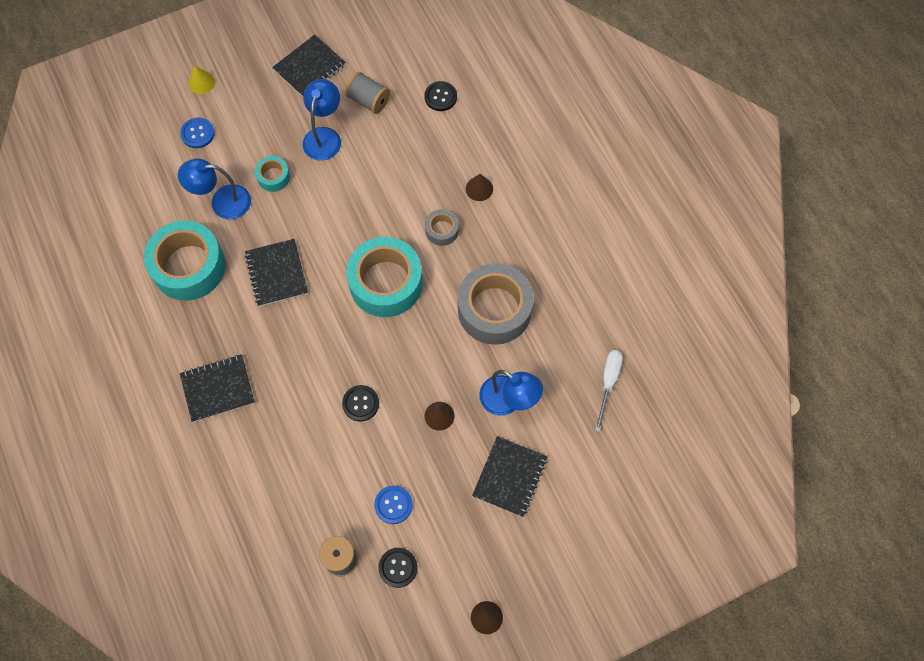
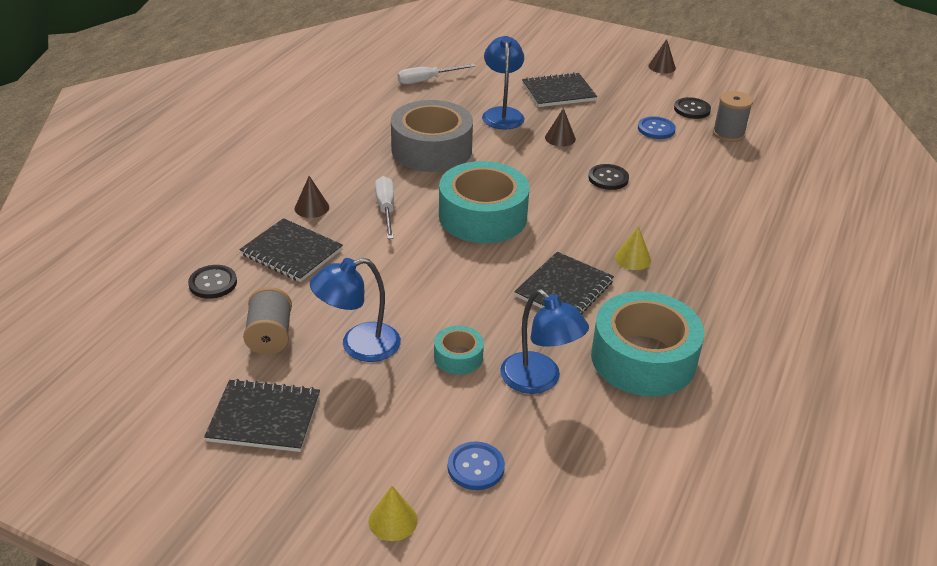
camera: 130 degrees left, 30 degrees down
black notebook [180,355,255,422] -> black notebook moved to [240,218,343,282]
grey tape [425,209,459,246] -> white screwdriver [375,176,394,239]
none -> yellow cone [615,226,651,270]

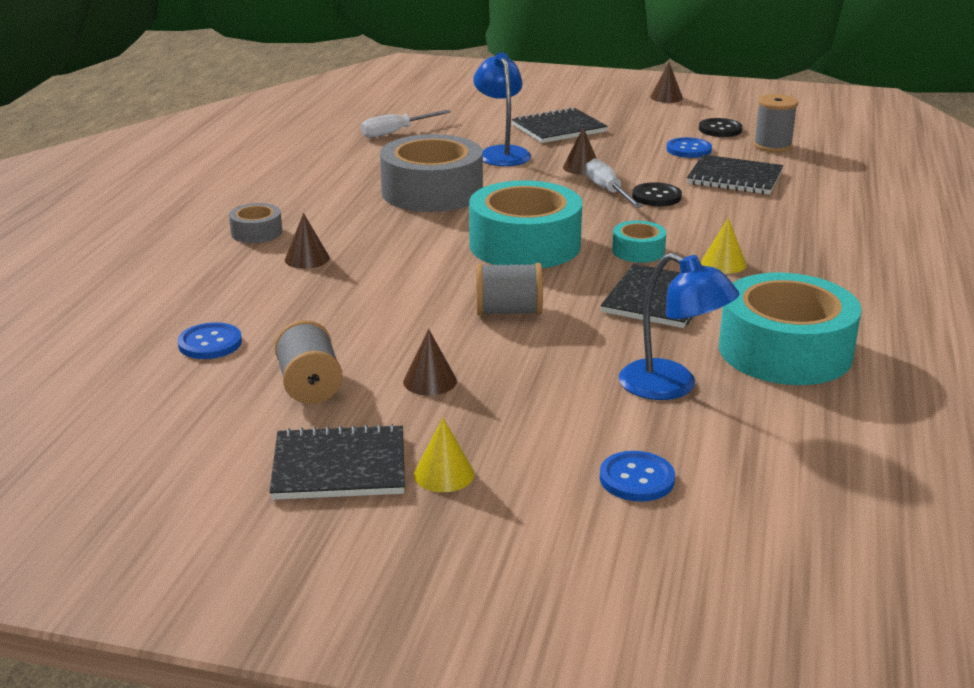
camera: 10 degrees left, 10 degrees down
black button [188,265,237,299] -> blue button [178,322,242,359]
black notebook [240,218,343,282] -> black notebook moved to [687,154,783,195]
blue lamp [310,258,401,362] -> brown cone [403,329,457,396]
yellow cone [368,486,418,541] -> yellow cone moved to [414,418,474,492]
white screwdriver [375,176,394,239] -> white screwdriver moved to [586,158,643,208]
turquoise tape [434,326,484,375] -> turquoise tape moved to [612,221,666,263]
none -> grey tape [229,203,282,243]
none -> grey spool [476,263,543,315]

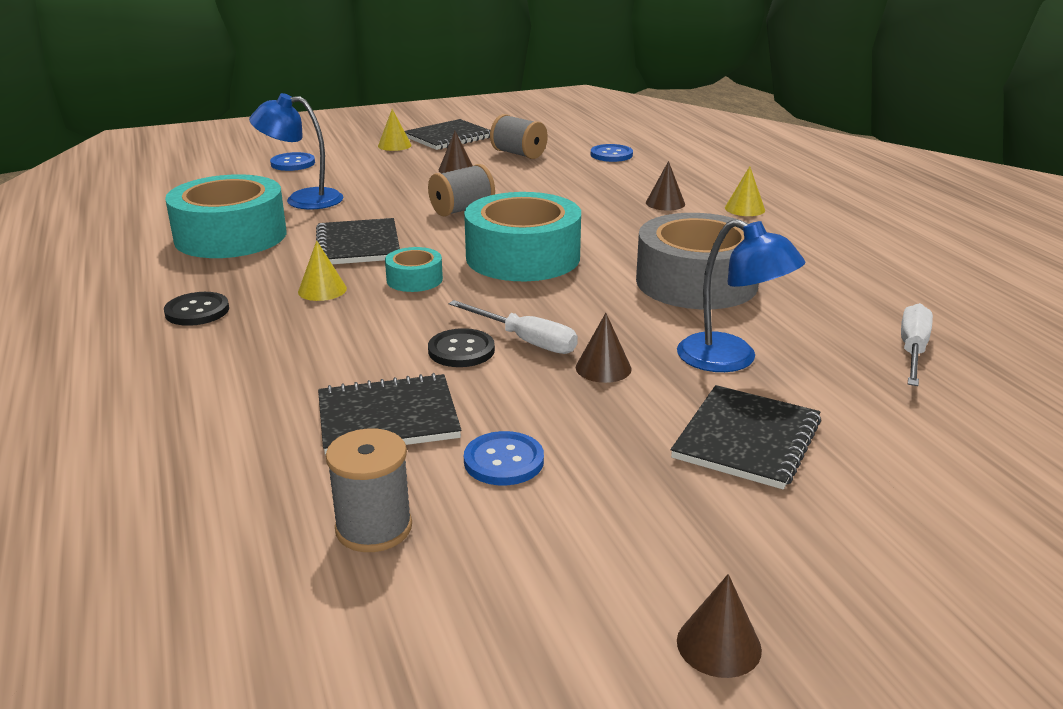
camera: 145 degrees right, 0 degrees up
grey tape [229,203,282,243] -> yellow cone [725,166,765,216]
black button [699,118,743,137] -> black button moved to [164,292,229,326]

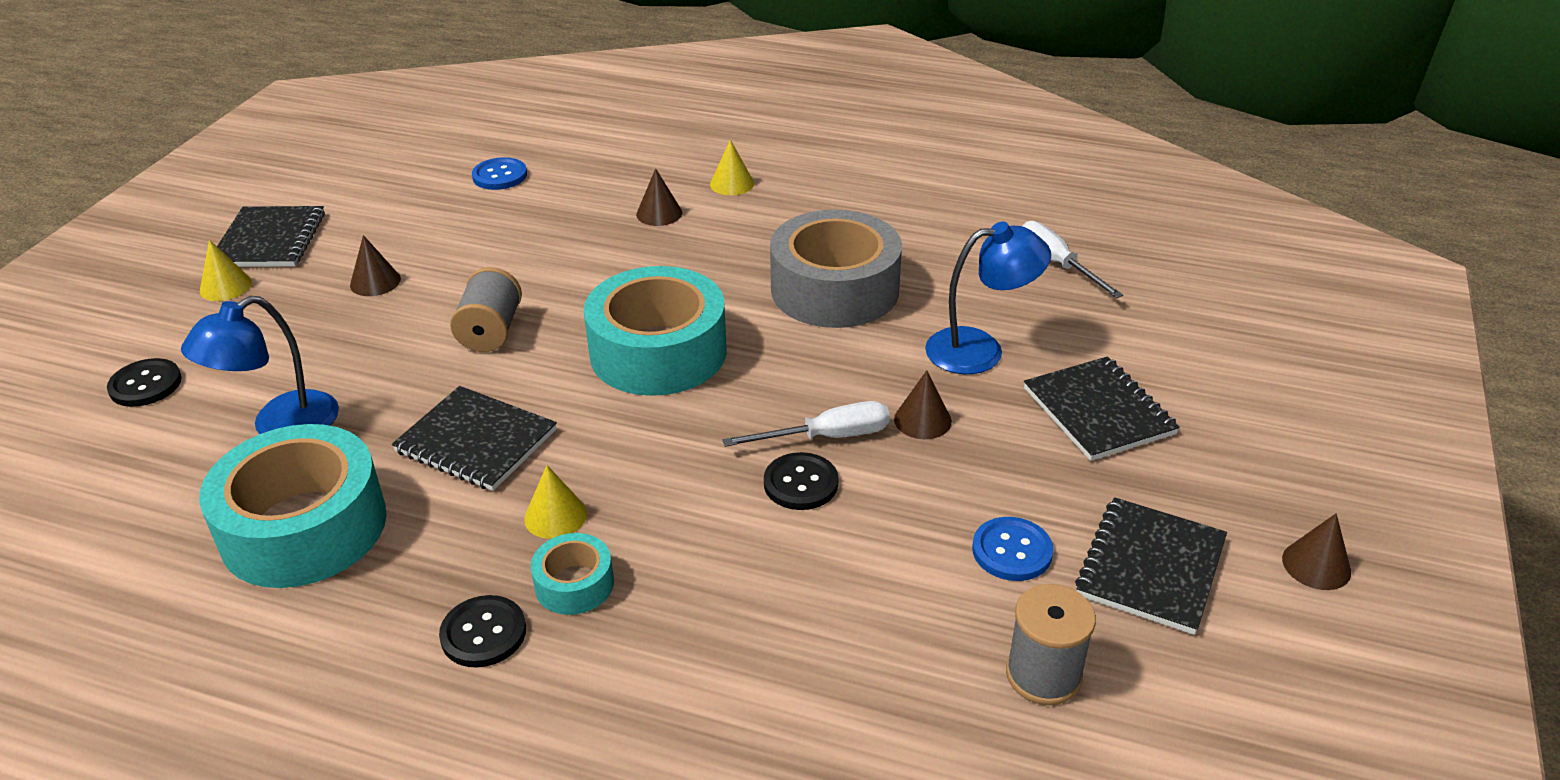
camera: 50 degrees left, 10 degrees up
blue button [270,152,315,171] -> black button [107,358,182,407]
black notebook [318,373,461,455] -> black notebook moved to [1075,497,1227,635]
turquoise tape [385,247,443,292] -> turquoise tape moved to [530,533,614,615]
grey spool [490,114,548,159] -> none

